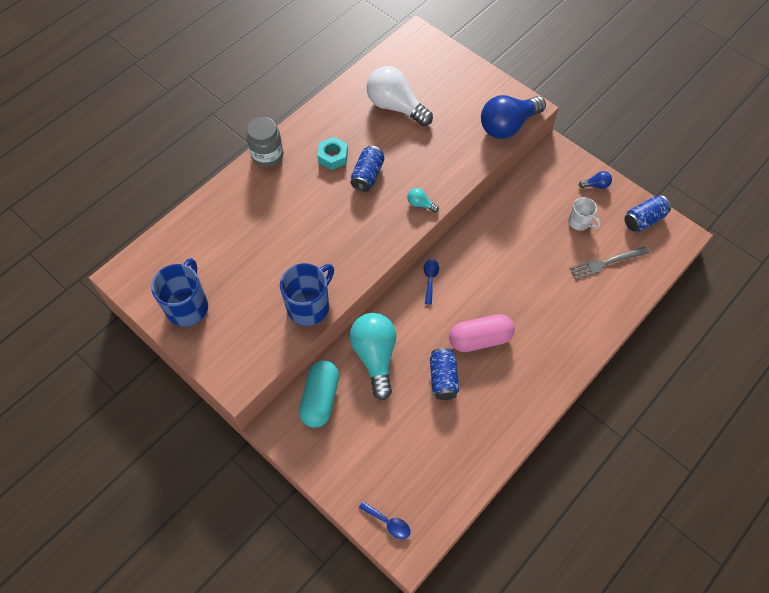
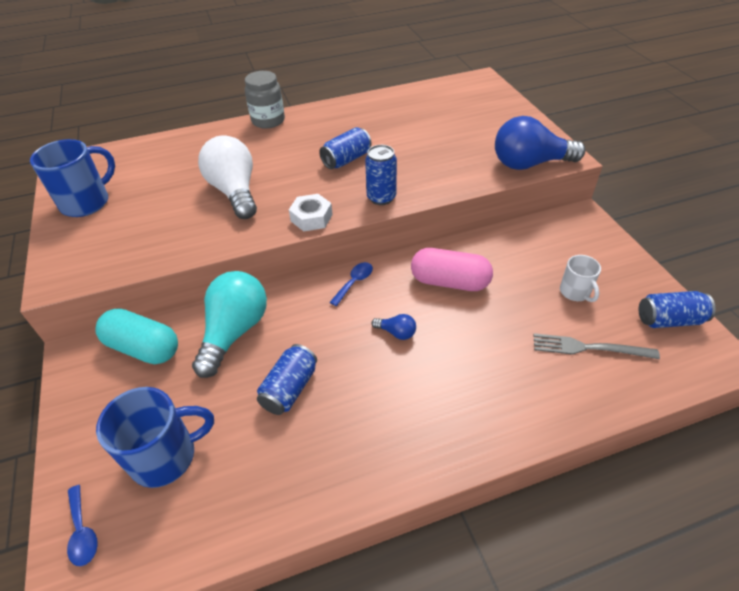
camera: 30 degrees right, 15 degrees down
blue mug [280,263,334,326] -> blue mug moved to [96,387,214,488]
turquoise capsule [299,361,339,428] -> turquoise capsule turned 75 degrees clockwise [95,309,178,364]
turquoise nut [317,137,348,170] -> none
white light bulb [367,66,433,126] -> white light bulb moved to [198,136,257,219]
turquoise light bulb [407,188,439,212] -> blue can [365,145,397,205]
pink capsule [449,314,515,352] -> pink capsule moved to [411,248,493,291]
blue light bulb [579,171,612,189] -> blue light bulb moved to [371,314,416,340]
none -> white nut [289,194,333,231]

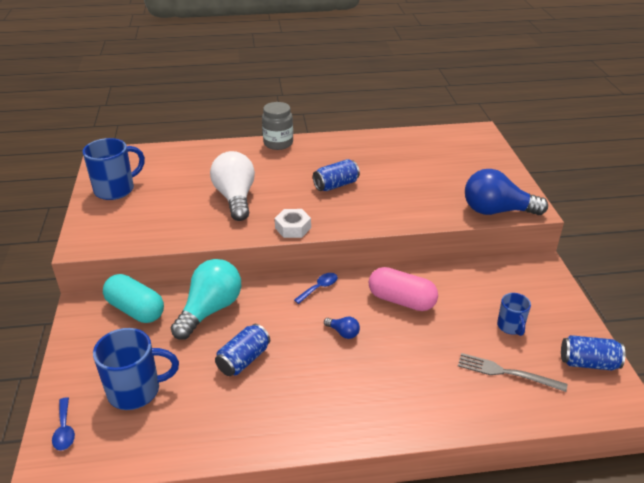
camera: 10 degrees right, 10 degrees down
blue can [365,145,397,205] -> none
white mug [560,255,601,302] -> blue mug [497,293,531,336]

